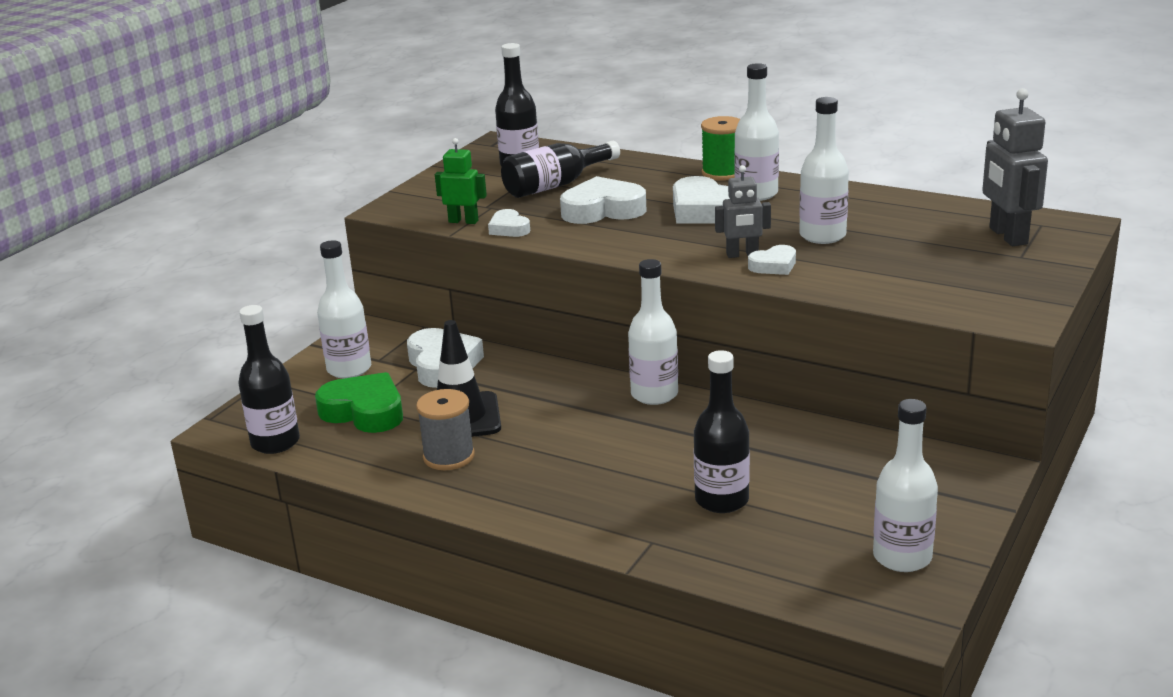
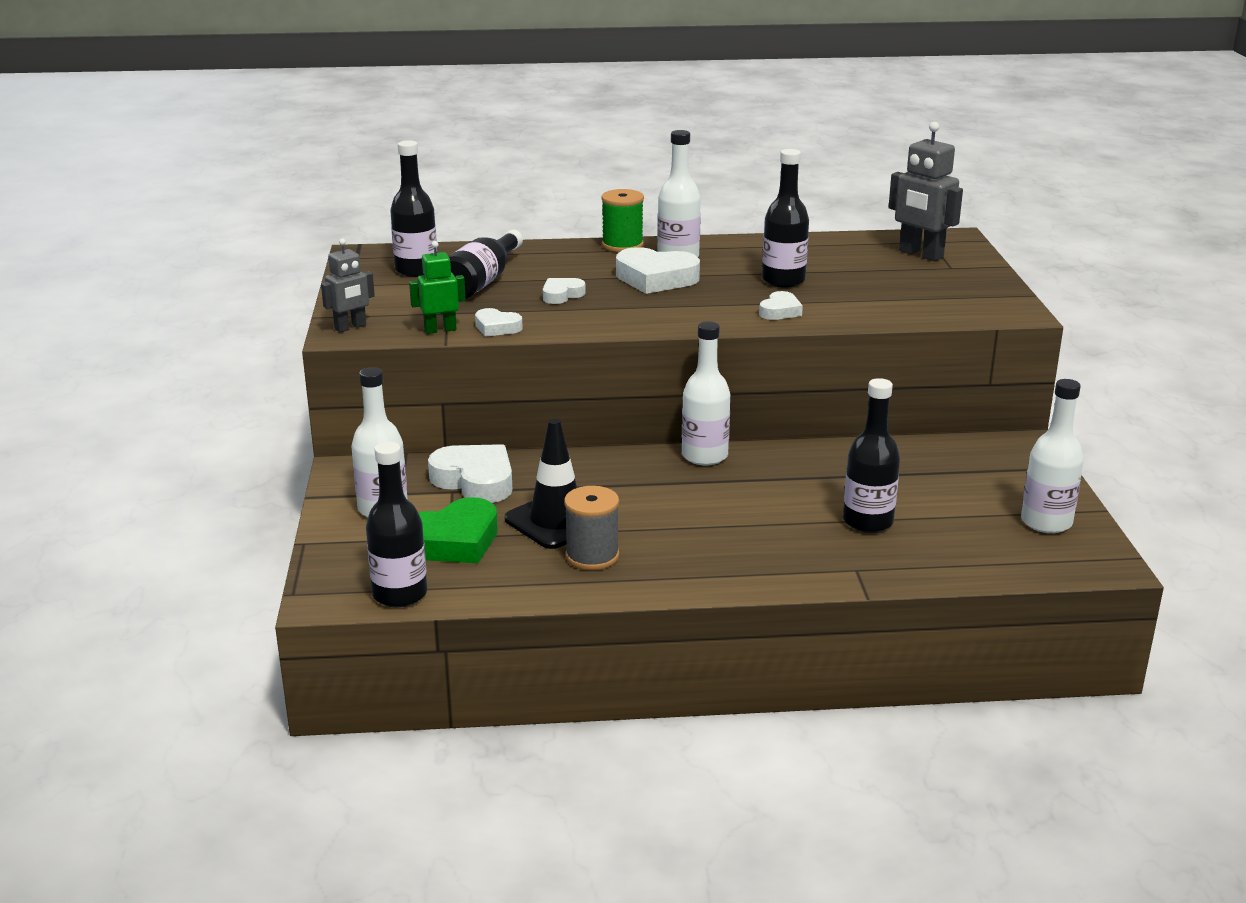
camera: 35 degrees left, 0 degrees up
green heart [315,372,403,433] -> green heart turned 150 degrees clockwise [419,497,498,563]
white heart [560,176,646,224] -> white heart [543,278,586,304], size x0.55
grey robot [715,165,771,258] -> grey robot moved to [321,238,375,332]
white bottle [799,97,849,244] -> black bottle [762,149,809,288]

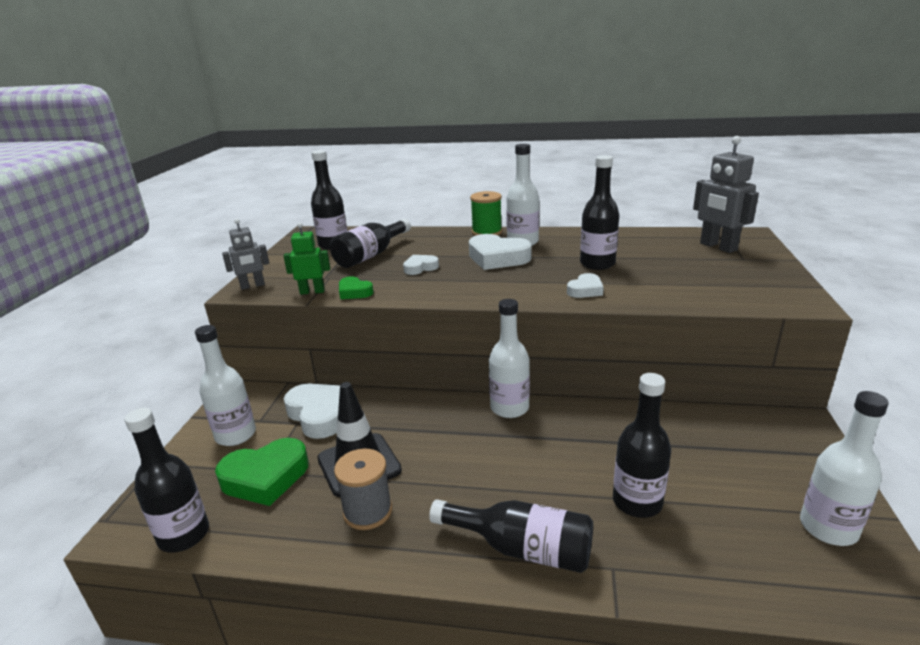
camera: 15 degrees right, 0 degrees up
white heart [475,308,523,337] -> green heart [339,276,374,299]
none -> black bottle [429,499,593,573]

